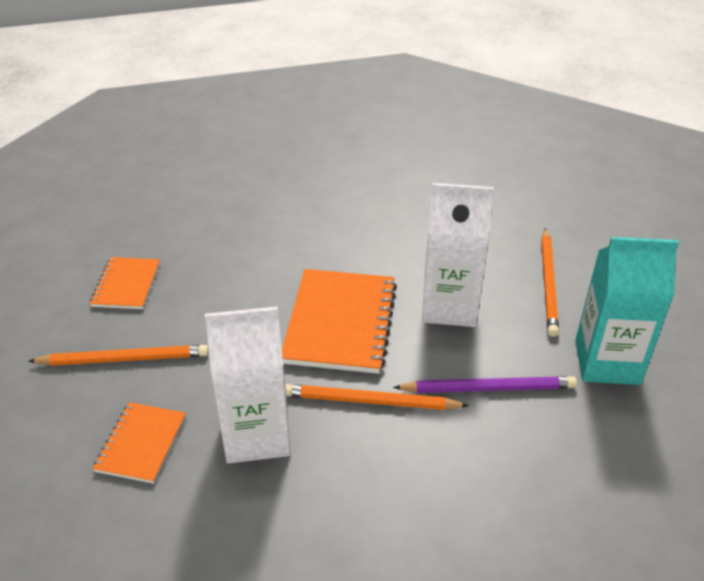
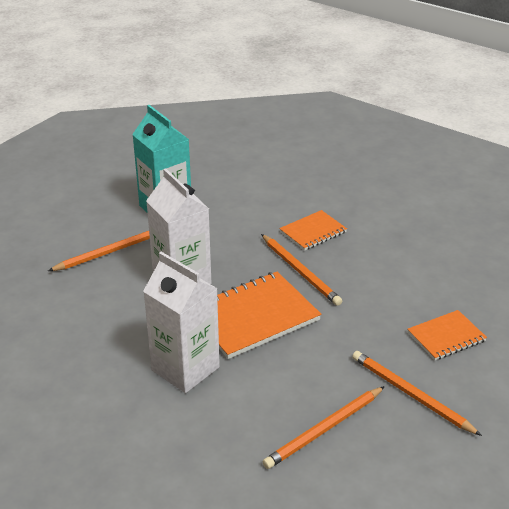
camera: 130 degrees left, 5 degrees down
orange notebook [90,257,160,309] -> orange notebook moved to [279,210,347,251]
white carton [205,306,291,464] -> white carton moved to [143,252,220,393]
purple pencil [393,376,577,393] -> none
none -> orange pencil [263,386,385,469]

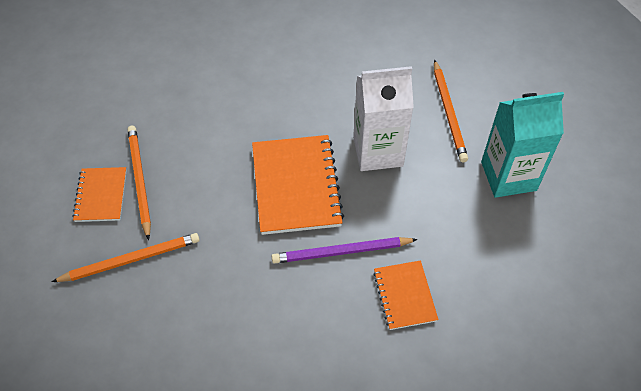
camera: 115 degrees right, 20 degrees up
white carton [143,252,220,393] -> none
orange pencil [261,234,342,306] -> purple pencil [271,237,418,264]
orange notebook [407,310,487,360] -> orange notebook moved to [72,167,127,222]

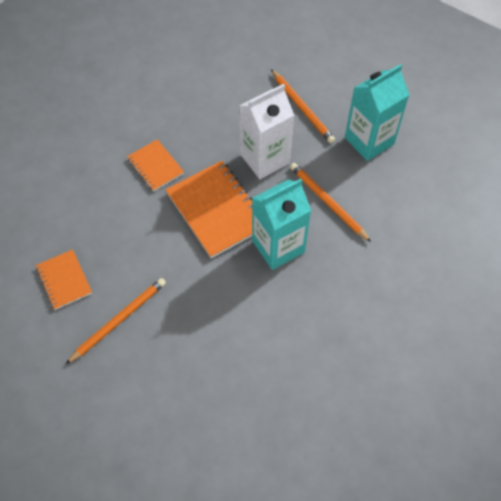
camera: 25 degrees left, 5 degrees up
orange pencil [127,126,151,240] -> orange pencil moved to [290,163,371,242]
purple pencil [271,237,418,264] -> turquoise carton [252,179,311,270]
orange notebook [373,260,439,330] -> orange notebook moved to [127,139,184,192]

